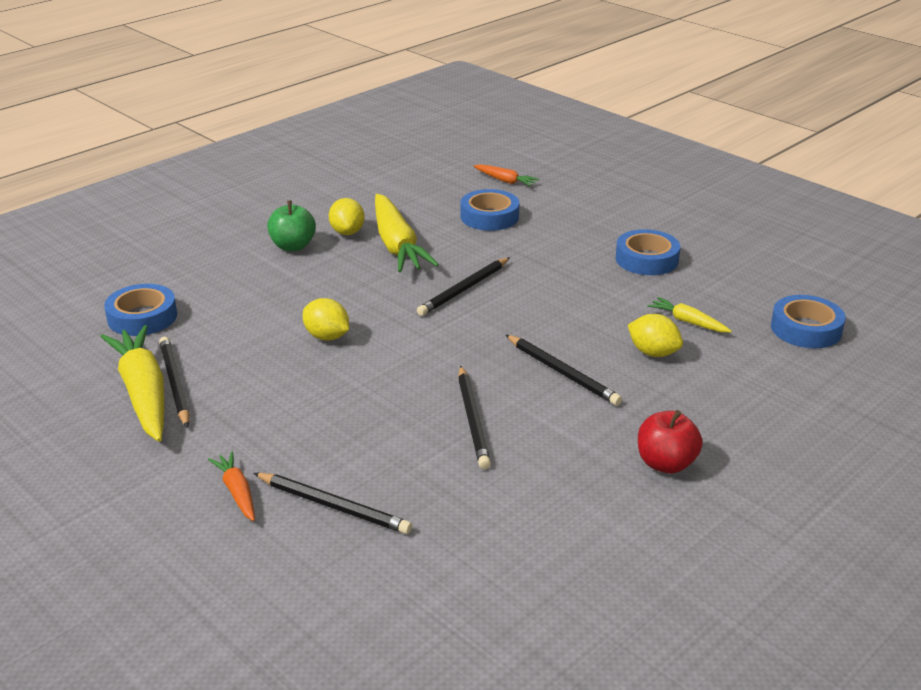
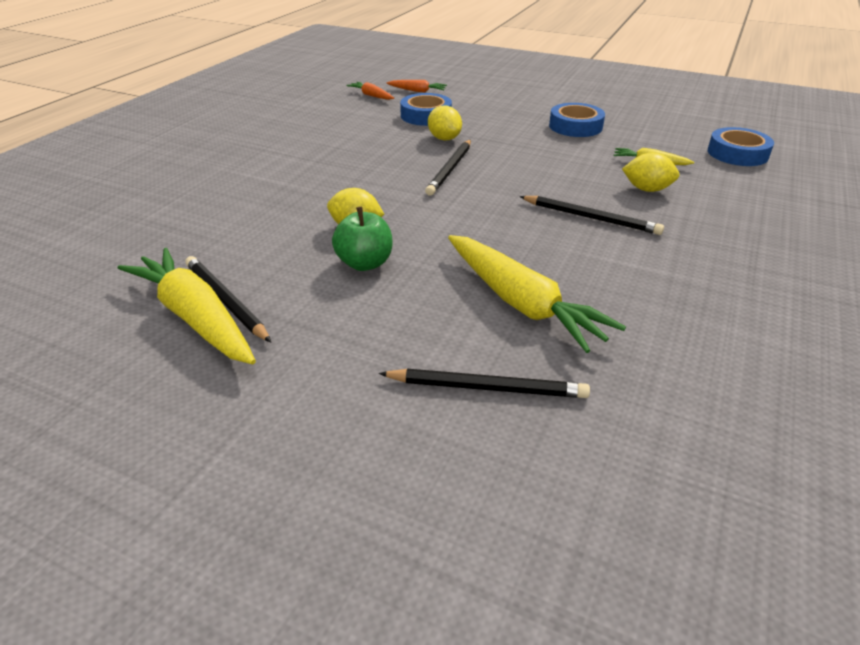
camera: 20 degrees left, 5 degrees up
blue tape [104,284,177,336] -> none
orange carrot [208,451,255,521] -> orange carrot moved to [346,82,394,100]
green apple [267,200,316,251] -> green apple moved to [332,207,392,271]
yellow lemon [329,198,365,235] -> yellow lemon moved to [428,106,462,140]
yellow carrot [375,194,439,273] -> yellow carrot moved to [448,235,626,353]
black pencil [458,366,491,469] -> none
red apple [638,410,703,474] -> none

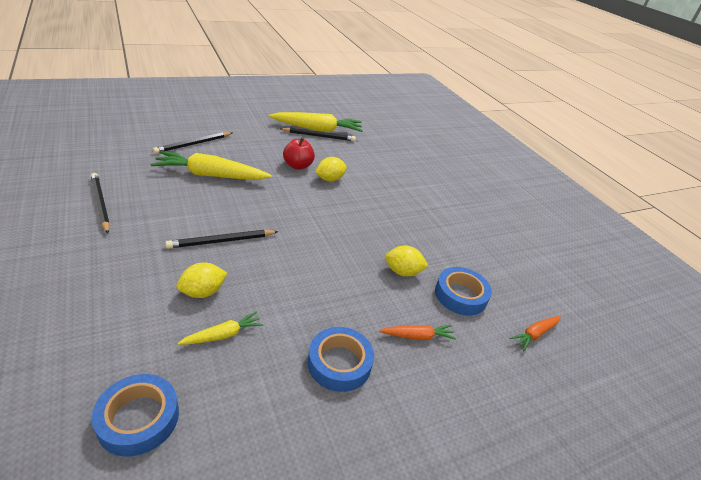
camera: 125 degrees right, 0 degrees up
green apple [332,207,392,271] -> red apple [283,137,315,170]
orange carrot [346,82,394,100] -> orange carrot moved to [379,325,456,340]
black pencil [425,140,471,196] -> black pencil moved to [91,173,110,234]

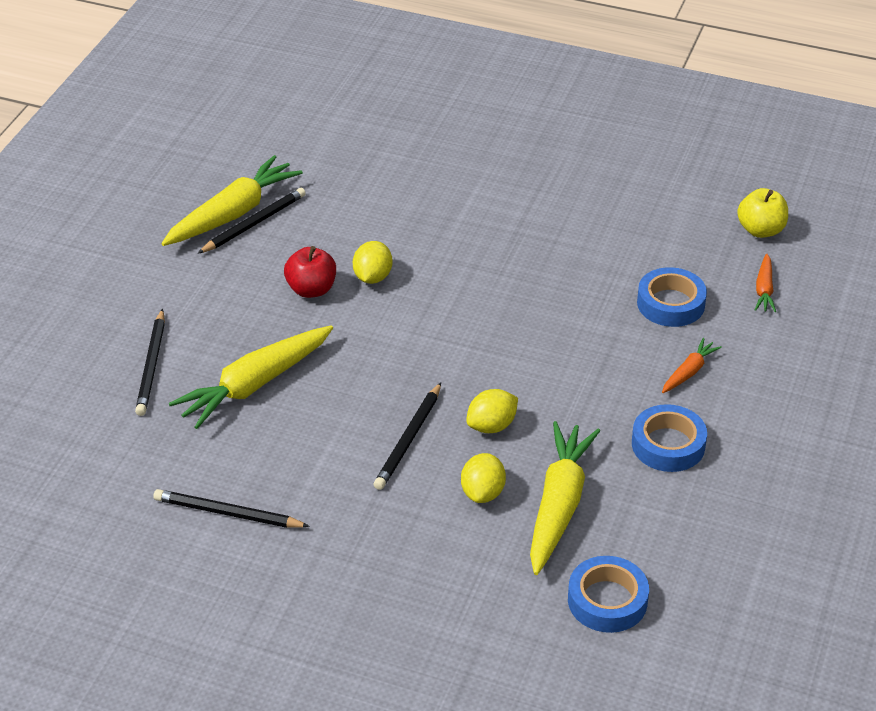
camera: 40 degrees left, 5 degrees up
yellow carrot [178,312,263,345] -> yellow carrot [530,421,600,575], size x2.06
yellow lemon [385,246,428,276] -> yellow lemon moved to [466,389,518,433]
none -> yellow apple [737,188,788,238]

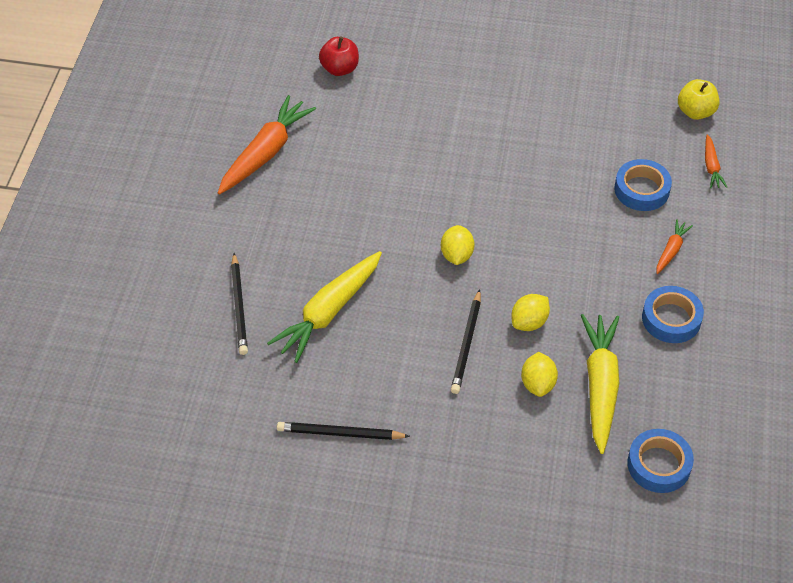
camera: 10 degrees left, 10 degrees up
yellow carrot [161,155,303,246] -> orange carrot [218,95,316,194]
black pencil [197,188,306,254] -> none
red apple [284,246,336,298] -> red apple moved to [319,36,359,76]
yellow lemon [353,241,392,284] -> yellow lemon moved to [441,225,474,265]

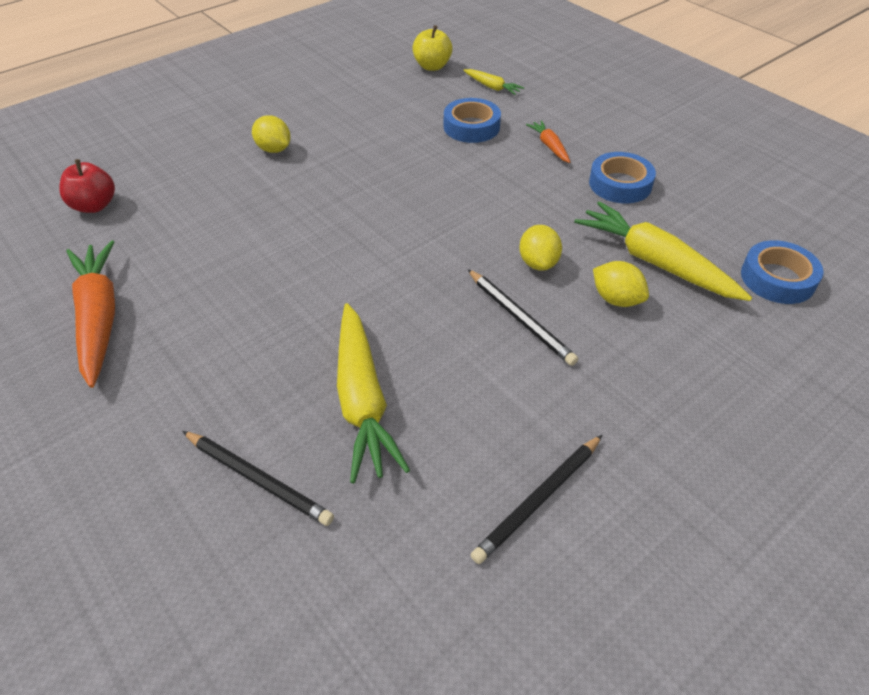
camera: 50 degrees left, 5 degrees down
yellow lemon [441,225,474,265] -> yellow lemon moved to [252,115,291,153]
orange carrot [705,135,727,188] -> yellow carrot [463,69,524,95]

